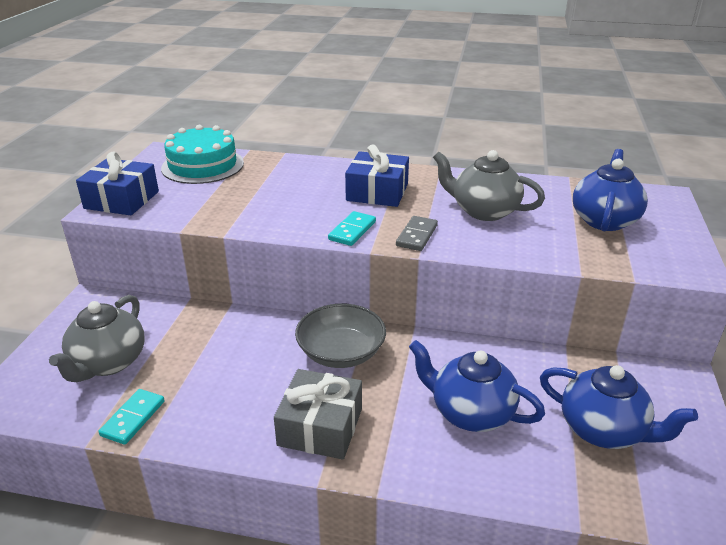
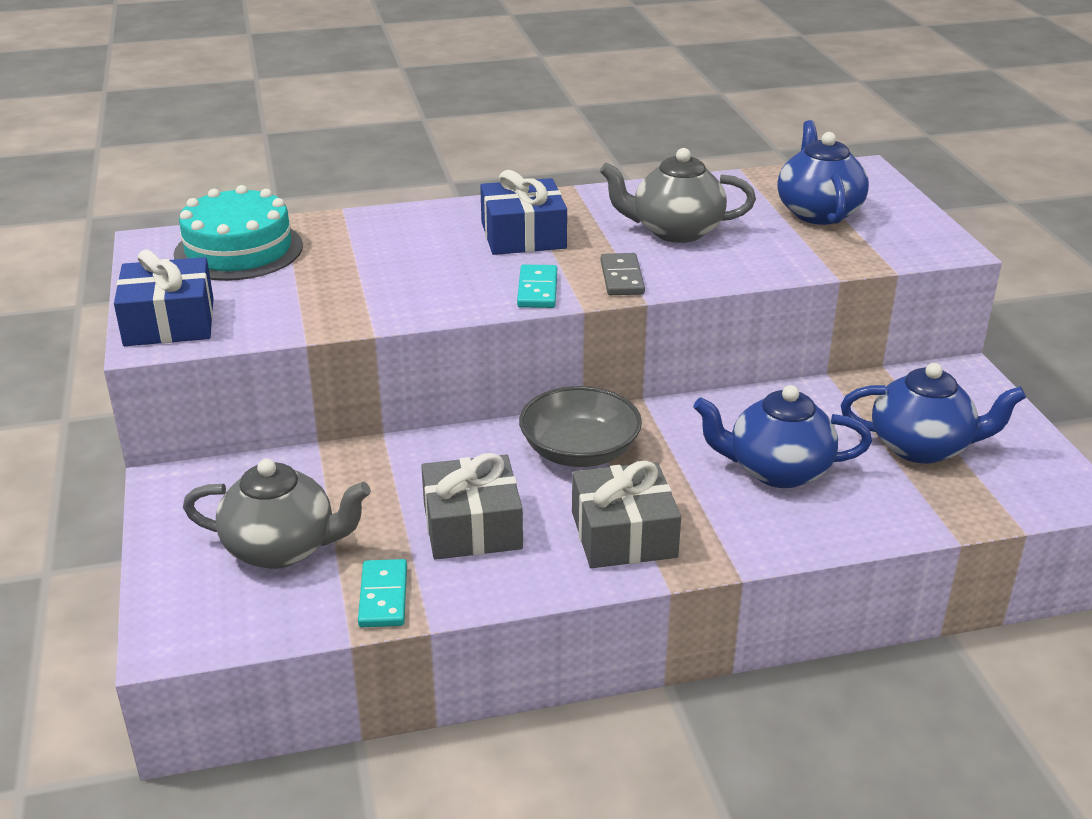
camera: 25 degrees left, 0 degrees up
grey teapot [49,295,145,382] -> grey teapot turned 75 degrees counterclockwise [183,459,371,569]
none -> grey gift [421,453,523,560]

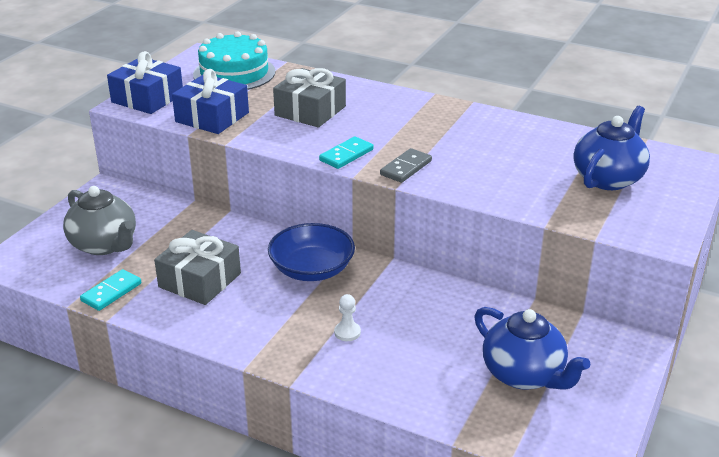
camera: 40 degrees right, 0 degrees up
blue gift [480,170,567,255] -> blue gift moved to [172,69,249,134]
grey bowl [519,386,642,467] -> blue bowl [268,223,355,281]
grey gift [572,461,681,568] -> grey gift moved to [273,68,346,127]
grey teapot [600,148,756,243] -> none
blue teapot [693,385,872,488] -> none
none -> white pawn [334,294,361,341]

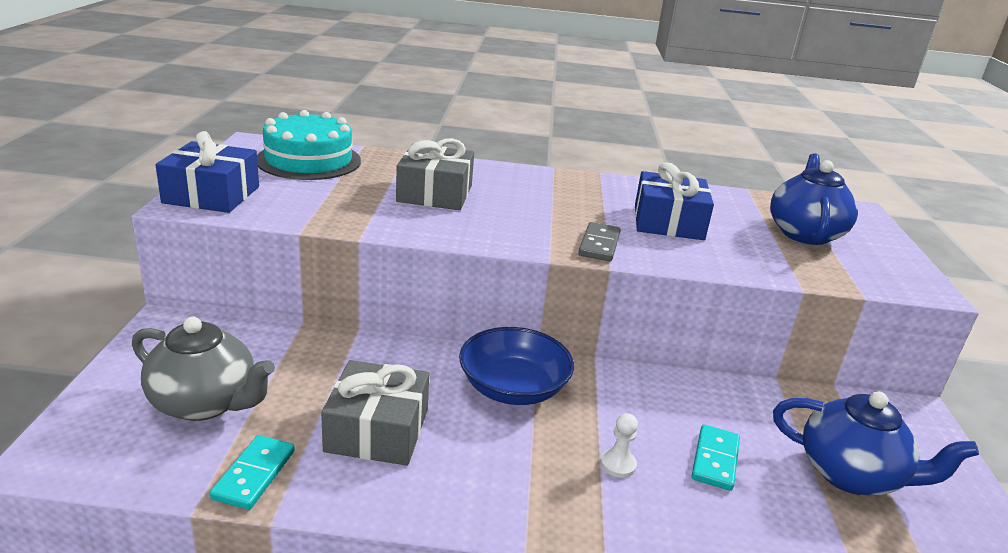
camera: 25 degrees left, 5 degrees down
blue gift [172,69,249,134] -> blue gift moved to [635,162,714,240]
turquoise domino [319,136,374,169] -> turquoise domino moved to [692,424,740,491]

